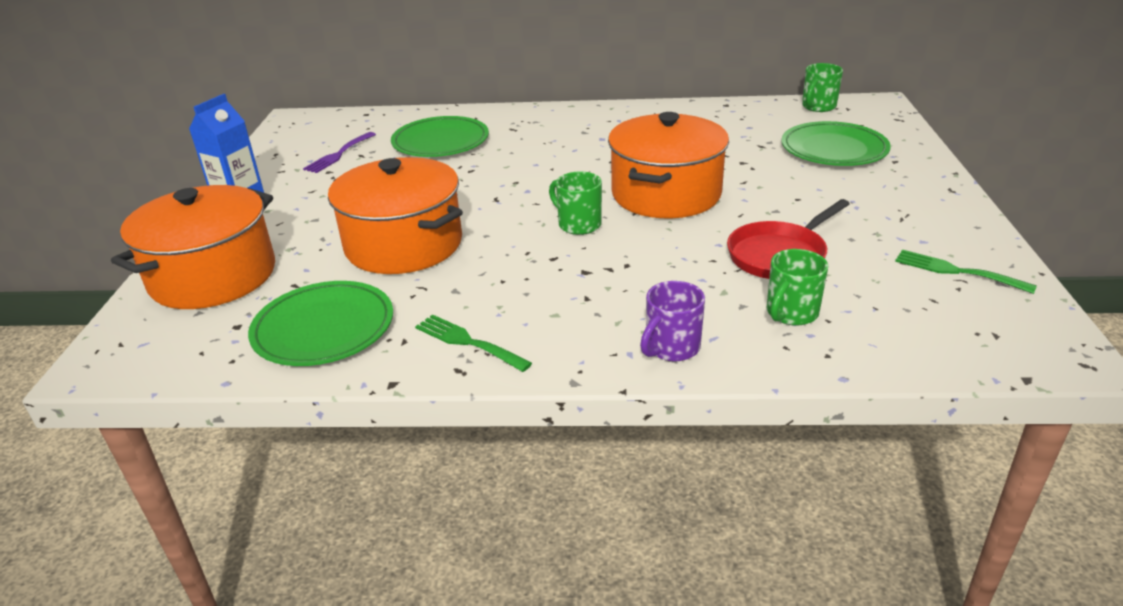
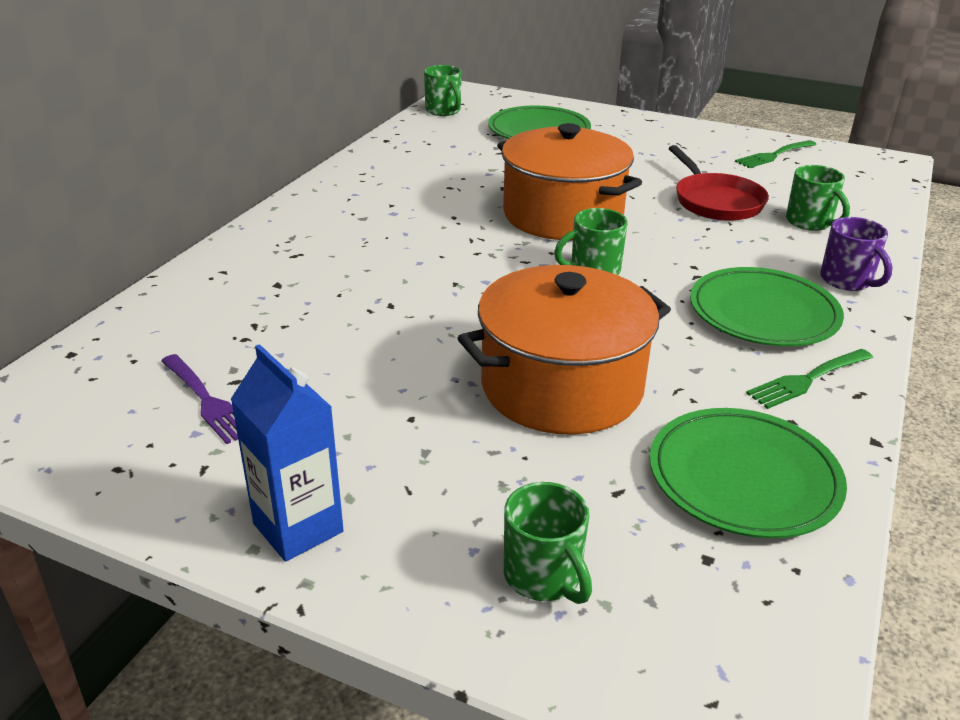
camera: 70 degrees left, 0 degrees up
orange pot [111,185,275,309] -> green mug [504,482,592,604]
green plate [391,116,489,157] -> green plate moved to [690,267,844,346]

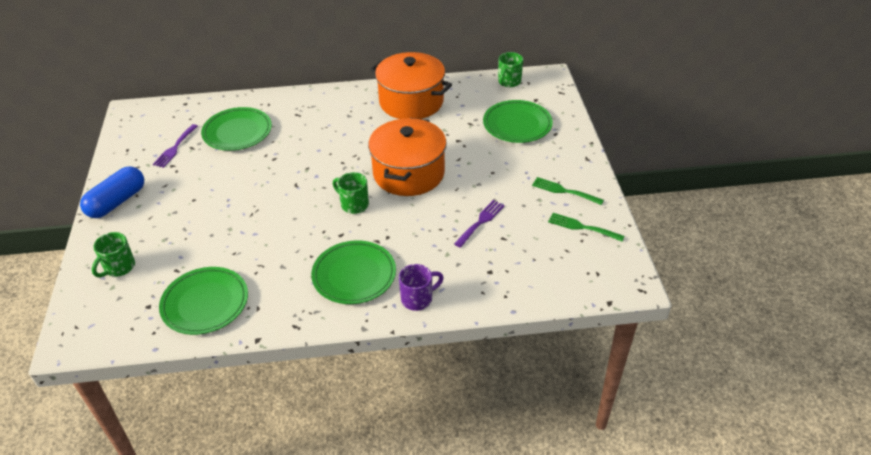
camera: 60 degrees right, 10 degrees up
blue carton [231,344,344,562] -> blue capsule [80,166,144,218]
orange pot [458,265,671,435] -> orange pot moved to [370,52,452,119]
red pan [668,145,769,221] -> purple fork [454,200,505,248]
green fork [746,349,873,409] -> green fork moved to [532,177,604,205]
green mug [786,165,850,231] -> none
purple mug [820,217,892,291] -> purple mug turned 150 degrees counterclockwise [399,264,444,311]
none -> green plate [201,107,272,151]

